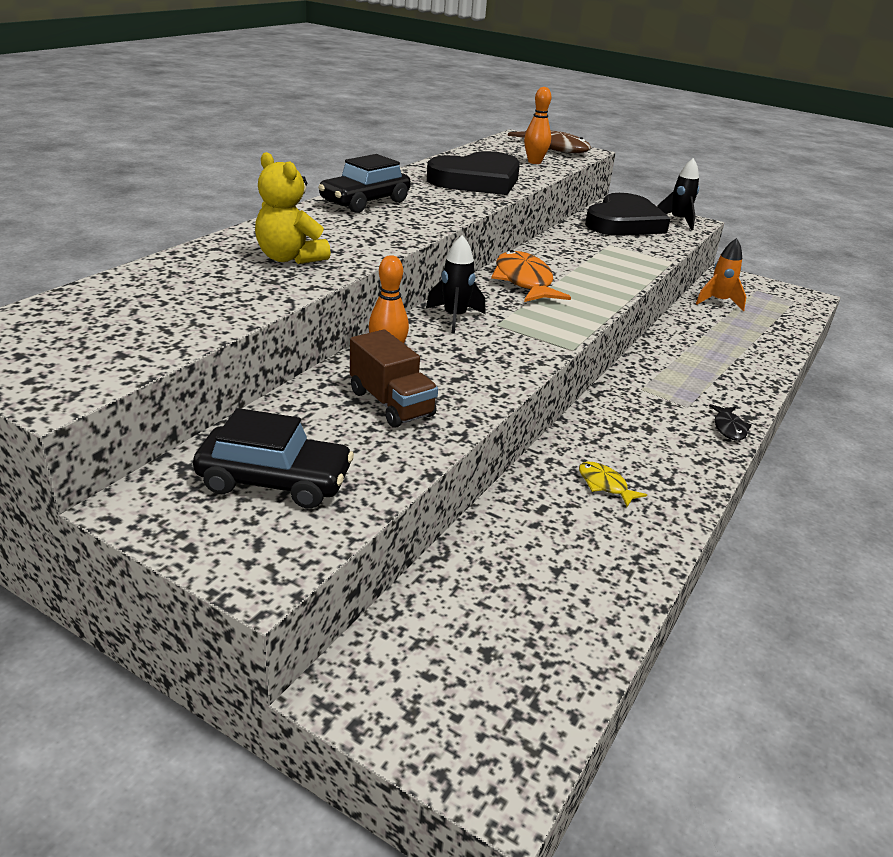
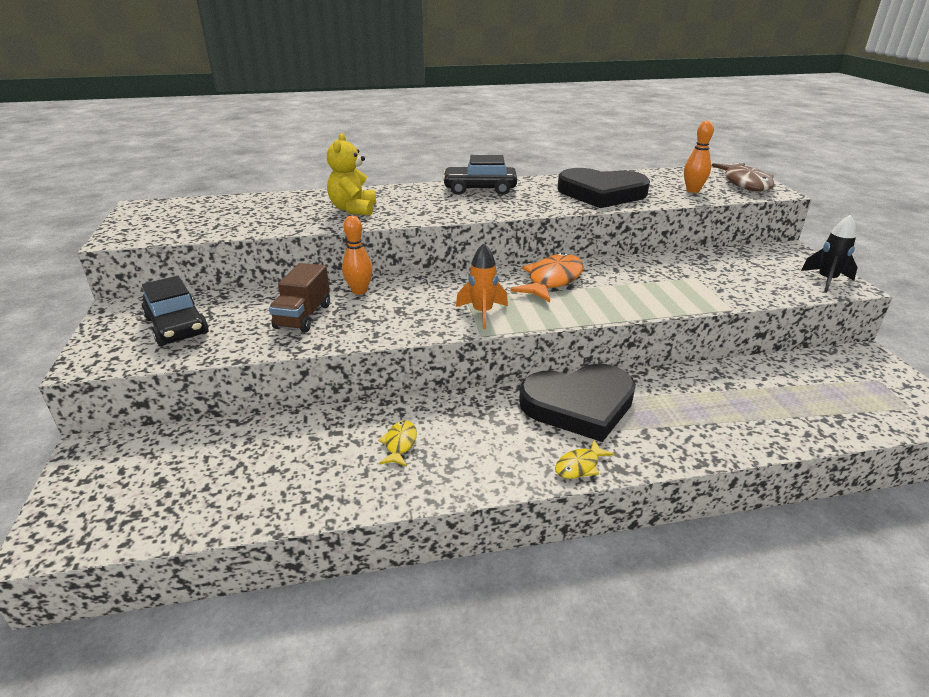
camera: 50 degrees right, 0 degrees up
black rocket [426,235,485,334] -> none
black heart [585,193,670,236] -> black heart moved to [519,364,636,442]
orange rocket [696,238,746,311] -> orange rocket moved to [456,243,508,329]
black fish [709,404,751,441] -> yellow fish [555,439,614,479]

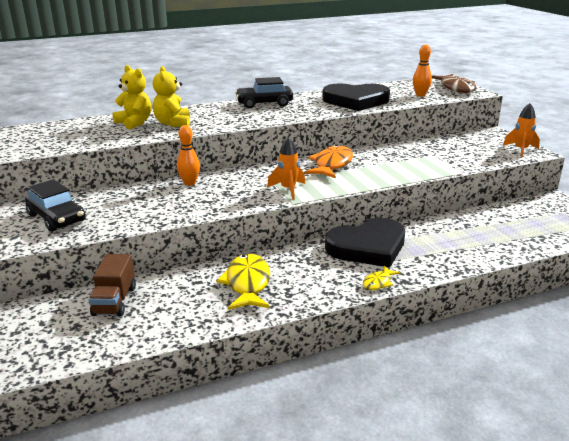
camera: 10 degrees left, 5 degrees down
brown truck [269,263,330,332] -> brown truck moved to [88,254,136,316]
yellow fish [378,420,417,467] -> yellow fish [216,254,270,310], size x1.96
black rocket [801,215,858,292] -> orange rocket [503,103,540,158]
none -> yellow teddy bear [112,65,151,129]

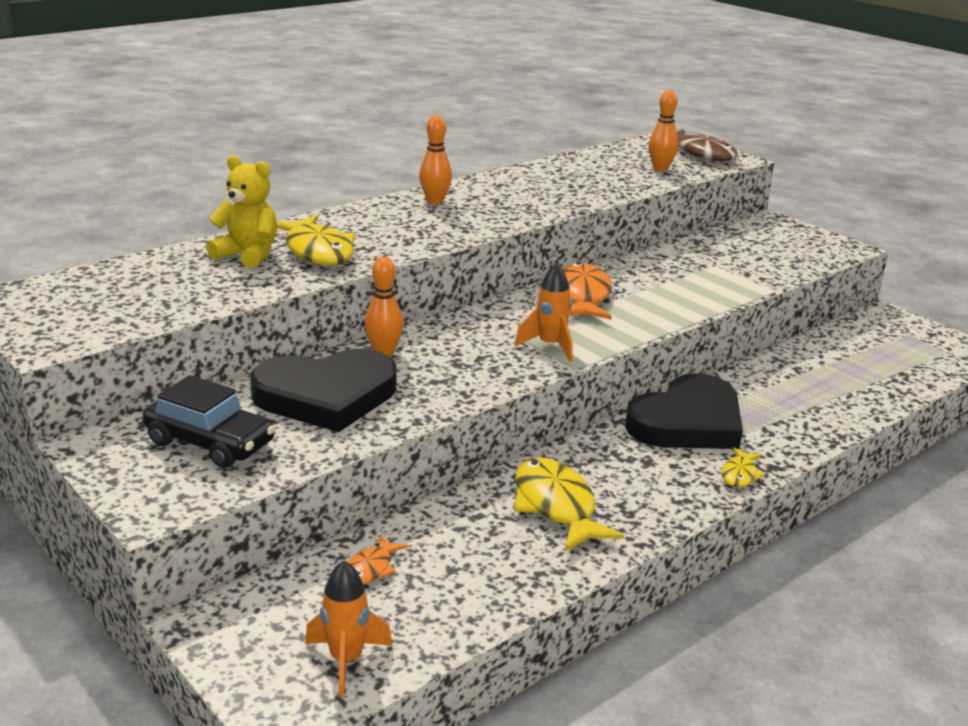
camera: 20 degrees left, 0 degrees up
brown truck [88,254,136,316] -> orange fish [348,535,408,585]
yellow teddy bear [153,66,190,127] -> yellow fish [277,215,355,265]
black car [235,77,293,109] -> orange bowling pin [419,115,452,205]
black heart [322,83,390,111] -> black heart moved to [250,349,396,432]
orange rocket [503,103,540,158] -> orange rocket moved to [305,560,393,698]

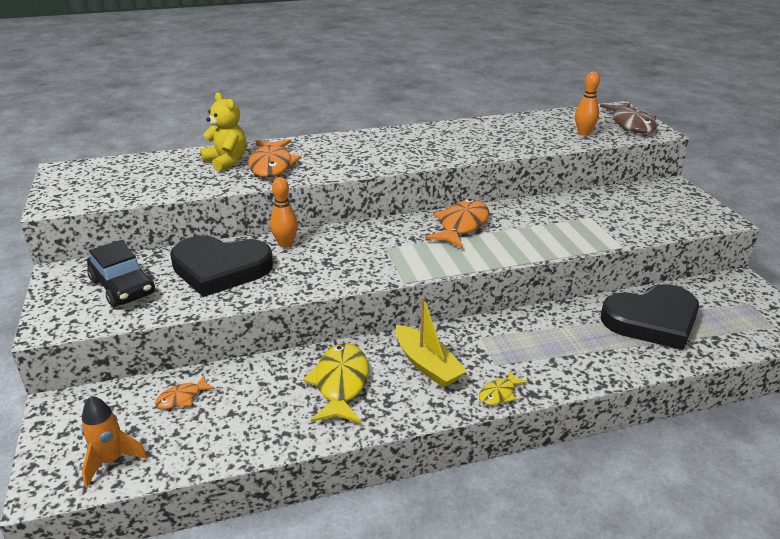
camera: 25 degrees right, 5 degrees up
yellow fish [277,215,355,265] -> orange fish [248,139,301,177]
orange bowling pin [419,115,452,205] -> none
orange rocket [515,262,573,362] -> none
black heart [625,373,743,449] -> black heart moved to [601,284,699,350]
none -> yellow boat [395,296,467,388]

